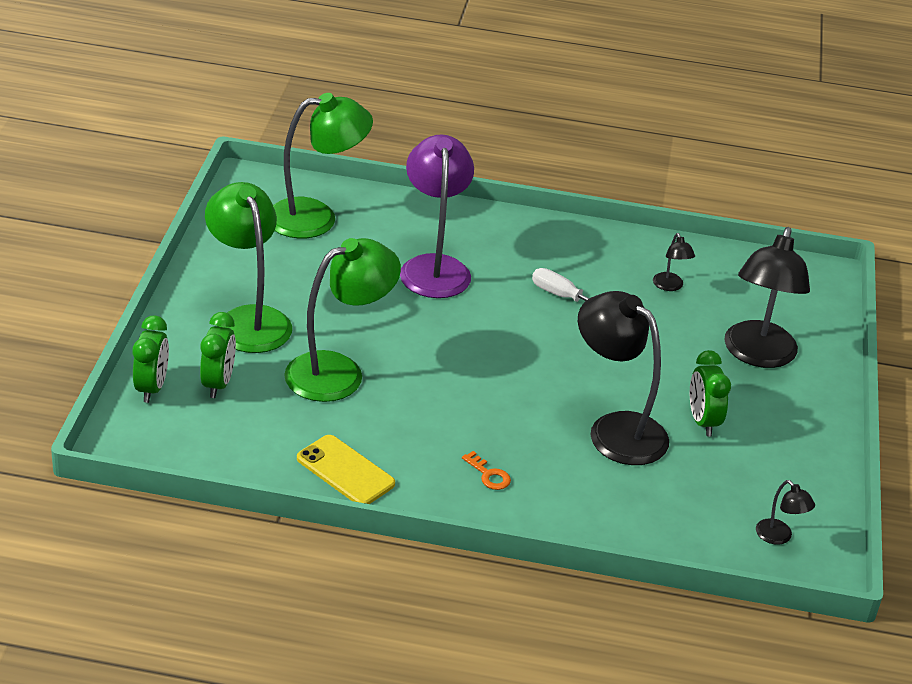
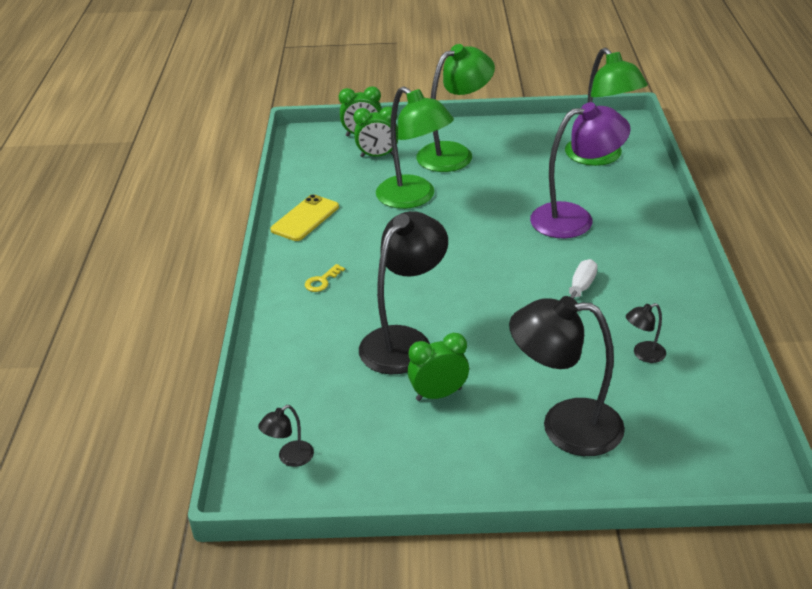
camera: 85 degrees right, 0 degrees up
orange key [462,451,511,490] -> yellow key [305,264,345,292]

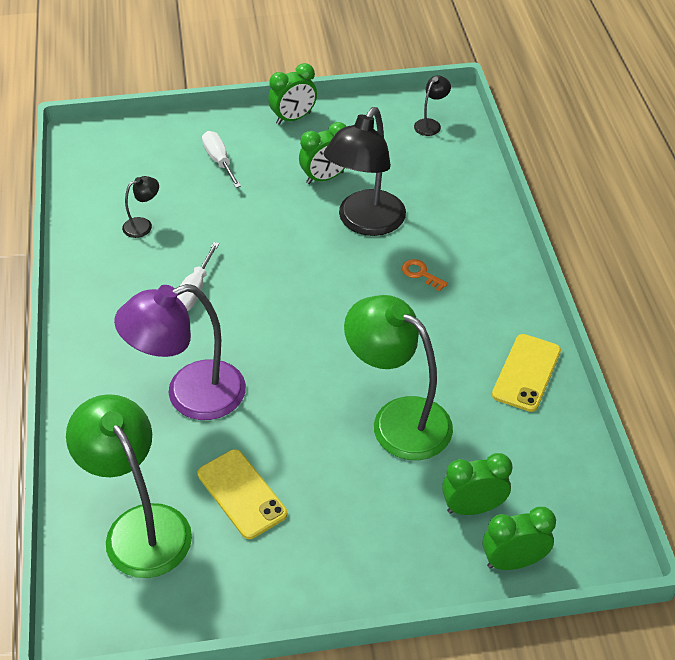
camera: 170 degrees right, 10 degrees up
yellow key [305,264,345,292] -> none
green lamp [416,44,495,172] -> none
black lamp [509,296,625,456] -> white screwdriver [202,131,241,188]
none -> yellow phone [197,449,287,539]
none -> green clock [268,63,317,125]
none -> orange key [402,259,448,291]

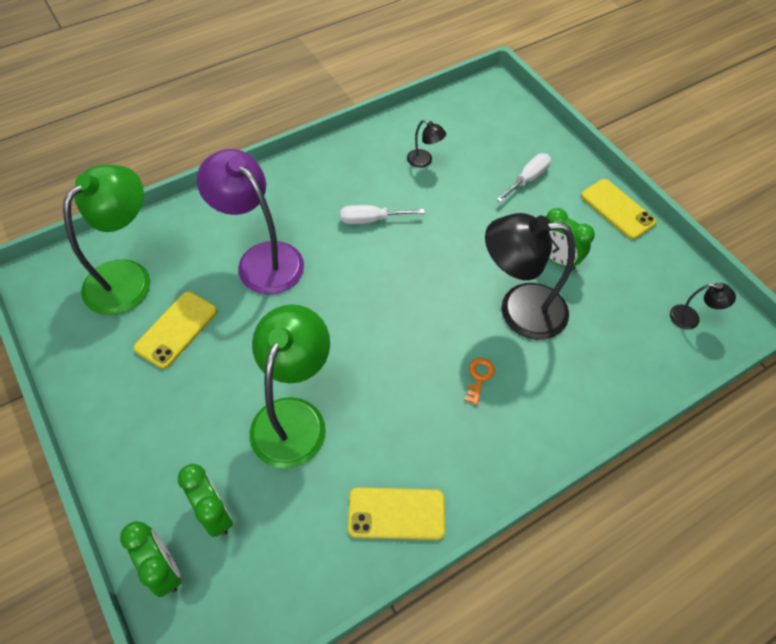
camera: 65 degrees right, 10 degrees up
green clock [268,63,317,125] -> yellow phone [581,179,656,239]

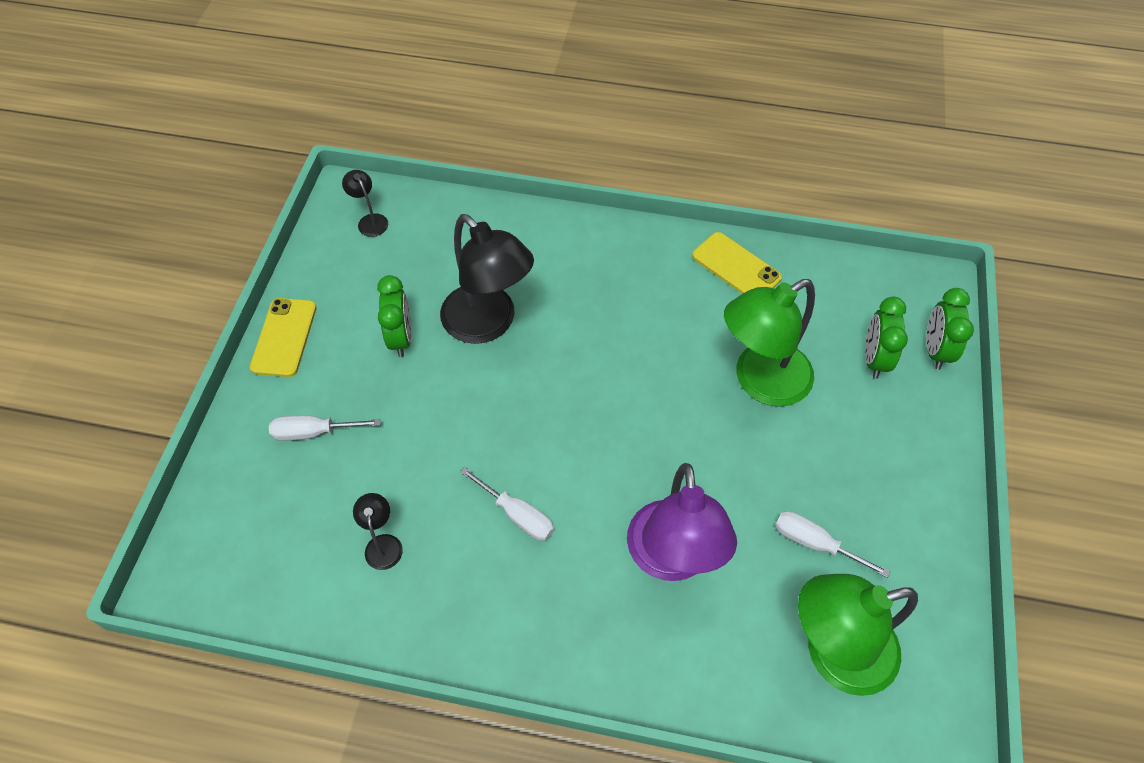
camera: 135 degrees left, 0 degrees up
yellow phone [134,291,217,369] -> white screwdriver [775,511,890,578]
orange key [465,358,495,405] -> none

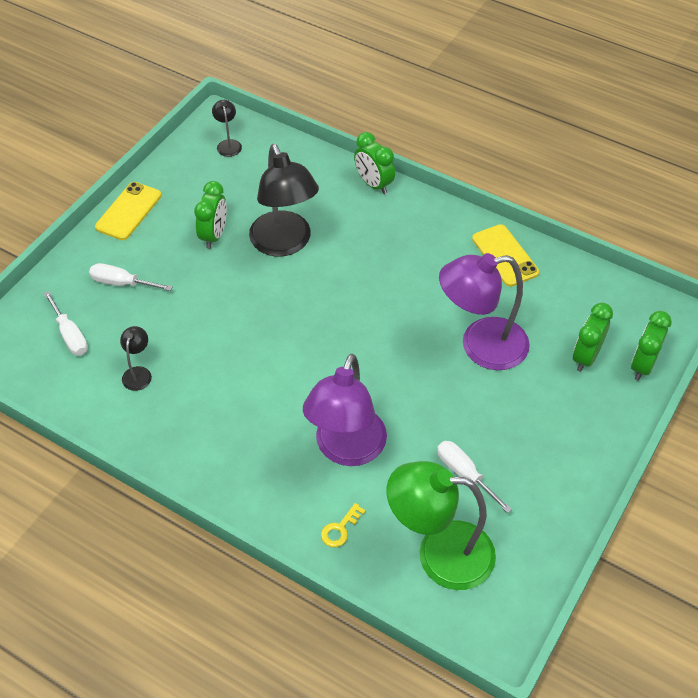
camera: 20 degrees right, 5 degrees down
white screwdriver [460,467,554,541] -> white screwdriver moved to [44,291,88,356]
green lamp [724,279,815,407] -> purple lamp [439,253,530,370]
none -> yellow key [321,503,366,547]
none -> green clock [354,132,395,194]

